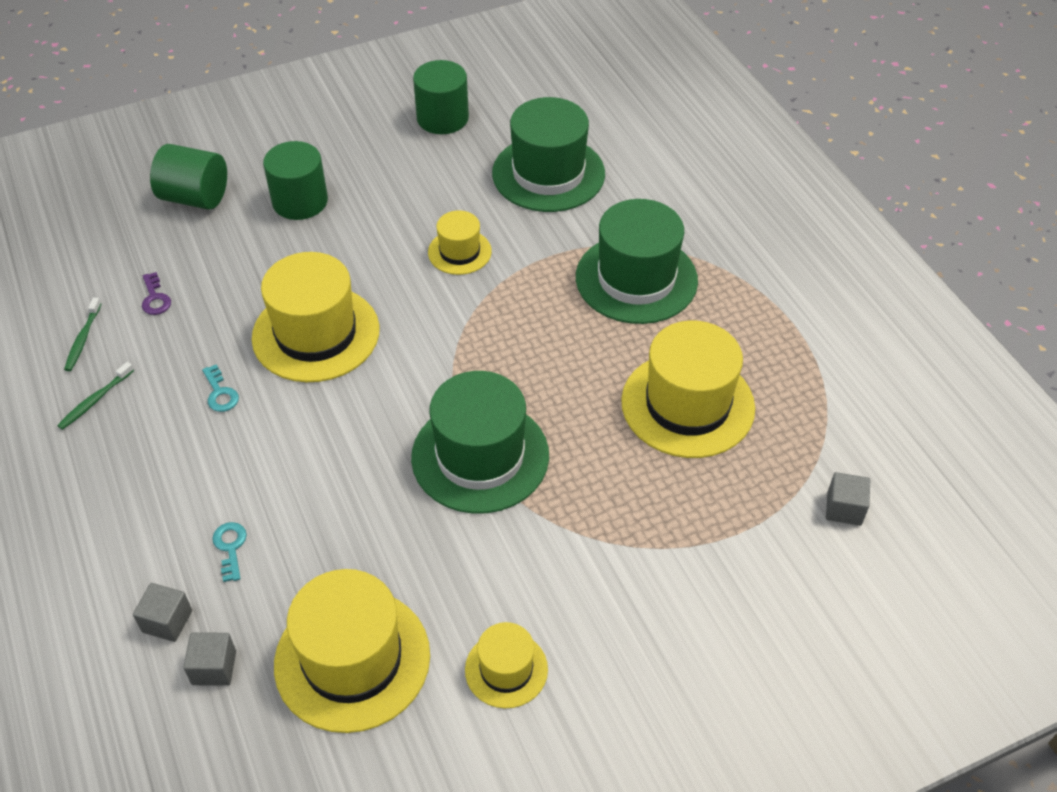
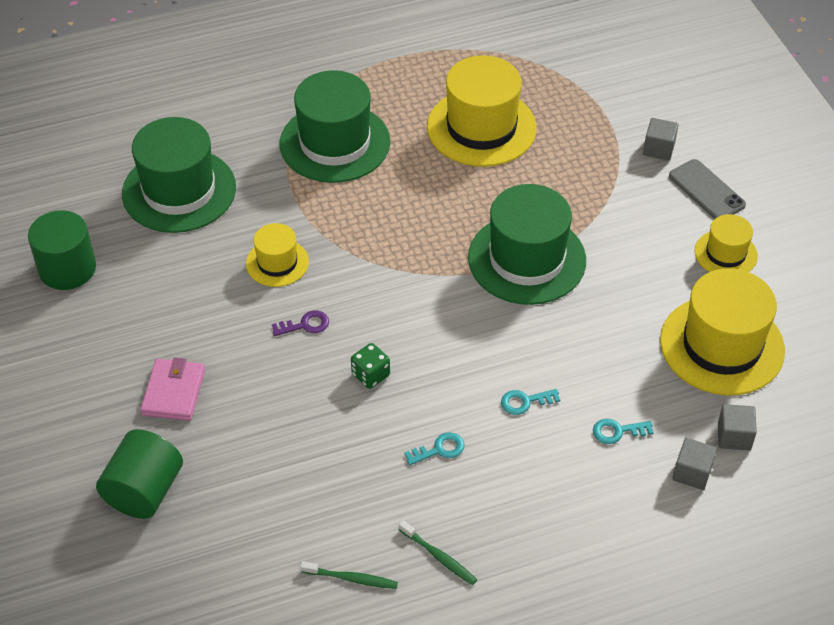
camera: 85 degrees left, 0 degrees up
purple key [142,272,171,315] -> purple key moved to [272,310,329,336]
yellow hat [252,252,379,382] -> green dice [351,343,390,389]
green cylinder [263,141,328,220] -> pink wallet [140,357,205,421]
grey cube [826,472,870,526] -> grey cube moved to [643,118,679,161]
none -> turquoise key [501,389,560,415]
none -> grey phone [669,159,746,219]

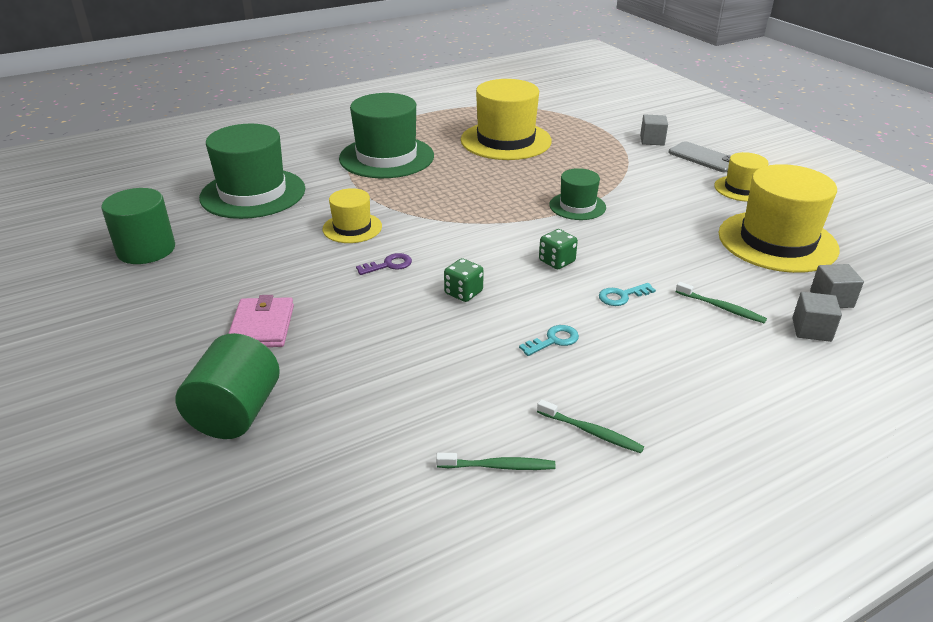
camera: 10 degrees left, 15 degrees down
green hat [468,184,586,305] -> green hat [549,168,606,220], size x0.53
turquoise key [593,419,654,444] -> green toothbrush [676,282,767,323]
none -> green dice [539,229,578,269]

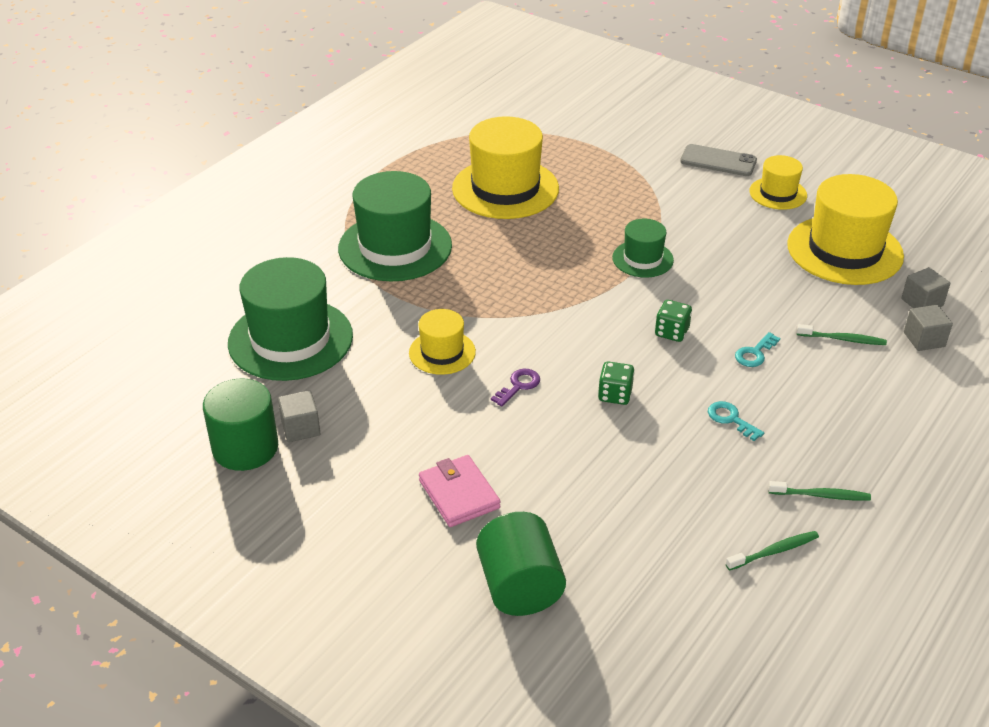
camera: 25 degrees left, 5 degrees up
turquoise key [519,325,579,356] -> turquoise key turned 75 degrees counterclockwise [708,401,764,441]
grey cube [640,114,668,146] -> grey cube moved to [278,390,321,442]

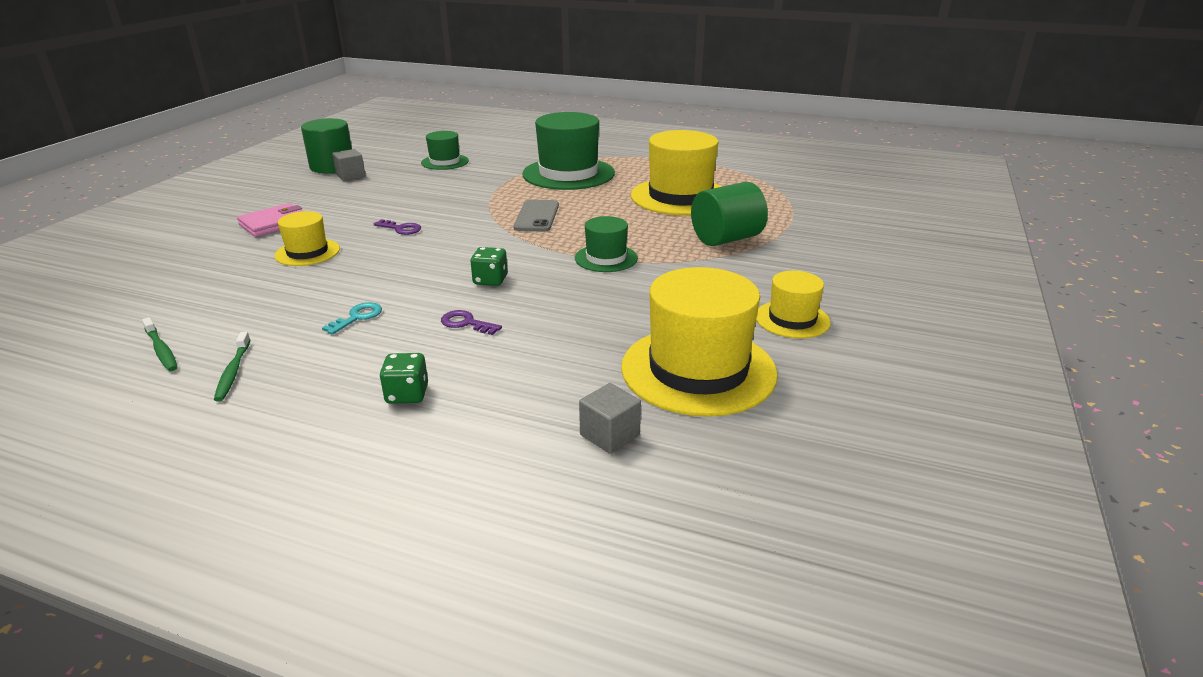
camera: 75 degrees right, 10 degrees down
green hat [228,257,353,381] -> green hat [421,131,469,170], size x0.53
yellow hat [409,309,476,375] -> yellow hat moved to [274,211,340,266]
green cylinder [476,512,566,616] -> green cylinder moved to [691,182,768,246]
green dice [598,361,634,405] -> green dice moved to [380,353,428,404]
grey phone [680,144,757,176] -> grey phone moved to [513,199,559,232]
turquoise key [735,332,780,367] -> purple key [441,310,502,335]
green toothbrush [797,324,887,345] -> none
grey cube [904,305,953,351] -> none

